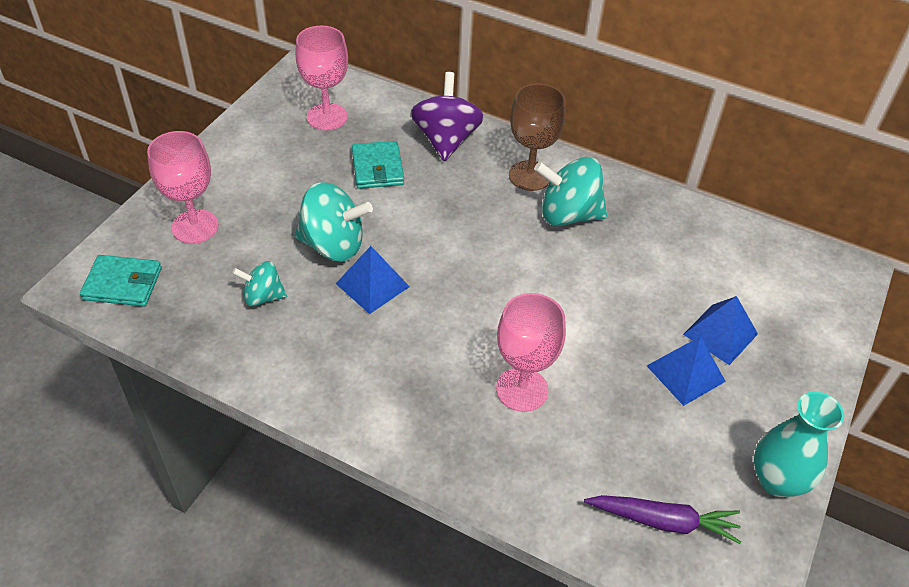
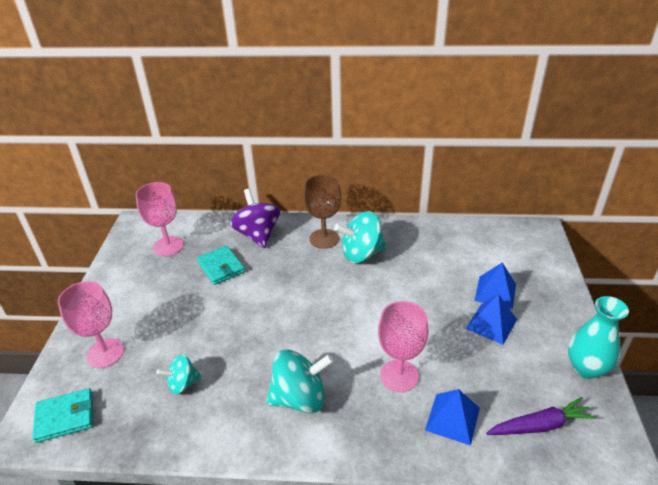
camera: 20 degrees left, 10 degrees down
turquoise spinning top [294,182,373,262] -> turquoise spinning top moved to [266,349,334,413]
blue pyramid [336,246,410,314] -> blue pyramid moved to [425,389,480,446]

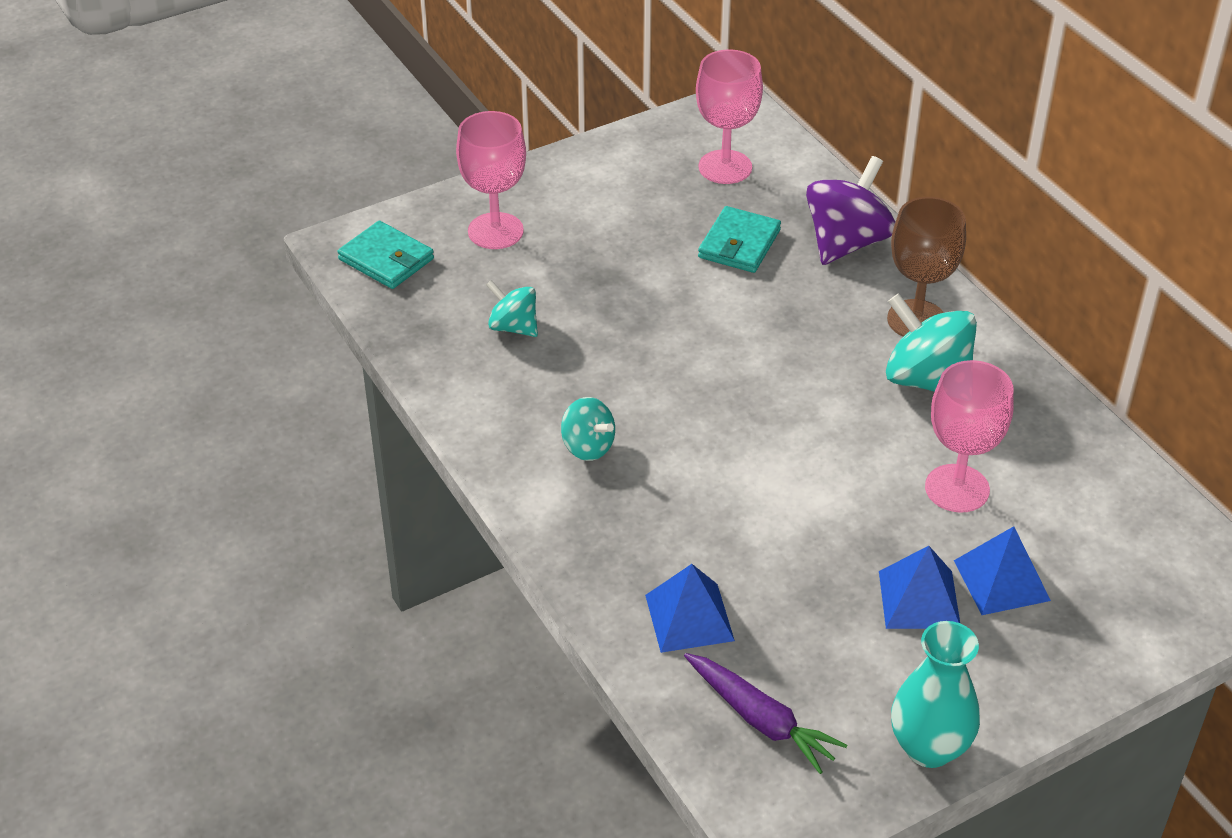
camera: 55 degrees right, 5 degrees up
turquoise spinning top [266,349,334,413] -> turquoise spinning top [561,397,615,461], size x0.58
pink goblet [378,301,429,392] -> pink goblet moved to [925,360,1014,513]

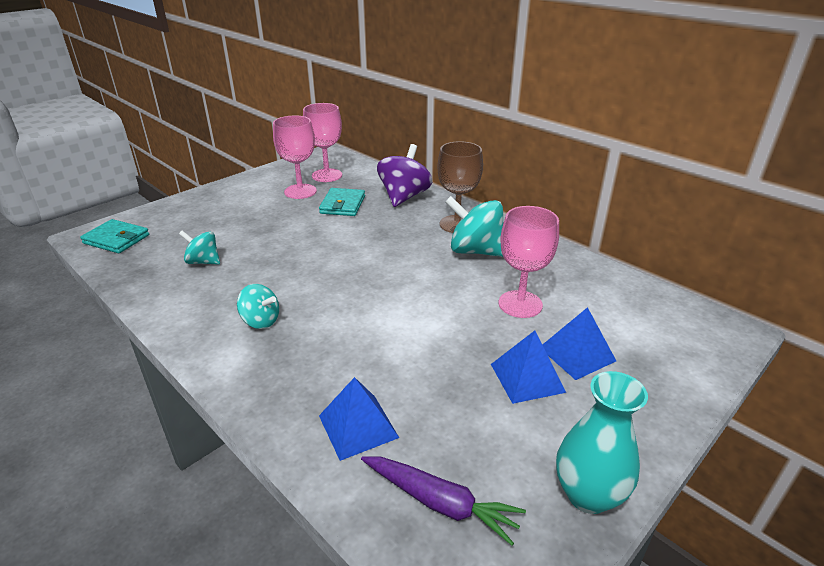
camera: 15 degrees left, 10 degrees down
pink goblet [456,111,526,249] -> pink goblet moved to [273,115,317,199]

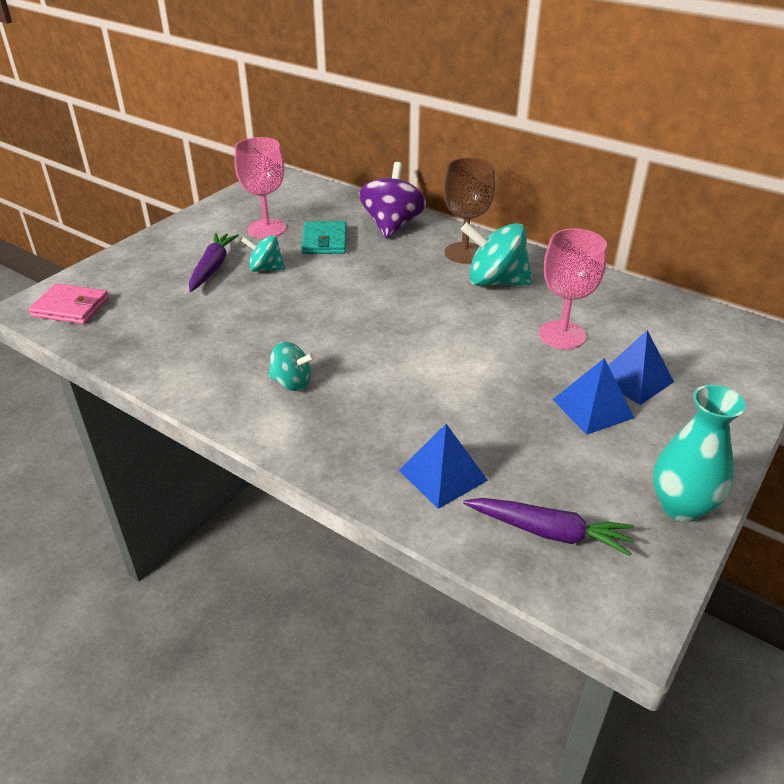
camera: 10 degrees left, 5 degrees up
turquoise wallet [80,219,149,254] -> pink wallet [29,283,109,324]
turquoise spinning top [179,230,220,265] -> turquoise spinning top moved to [241,235,286,272]
pink goblet [303,103,342,182] -> none
none -> purple carrot [189,233,239,292]

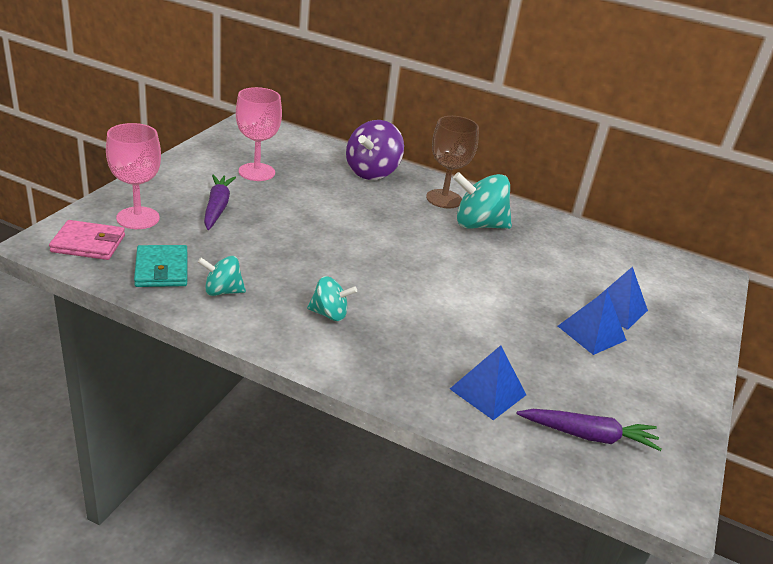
camera: 15 degrees left, 5 degrees down
turquoise spinning top [241,235,286,272] -> turquoise spinning top moved to [198,256,246,296]
turquoise wallet [301,221,347,254] -> turquoise wallet moved to [134,245,187,287]
purple spinning top [359,162,426,239] -> purple spinning top turned 150 degrees counterclockwise [346,120,404,180]
pink goblet [539,229,607,349] -> pink goblet moved to [106,123,161,229]
turquoise vase [653,384,746,522] -> none

